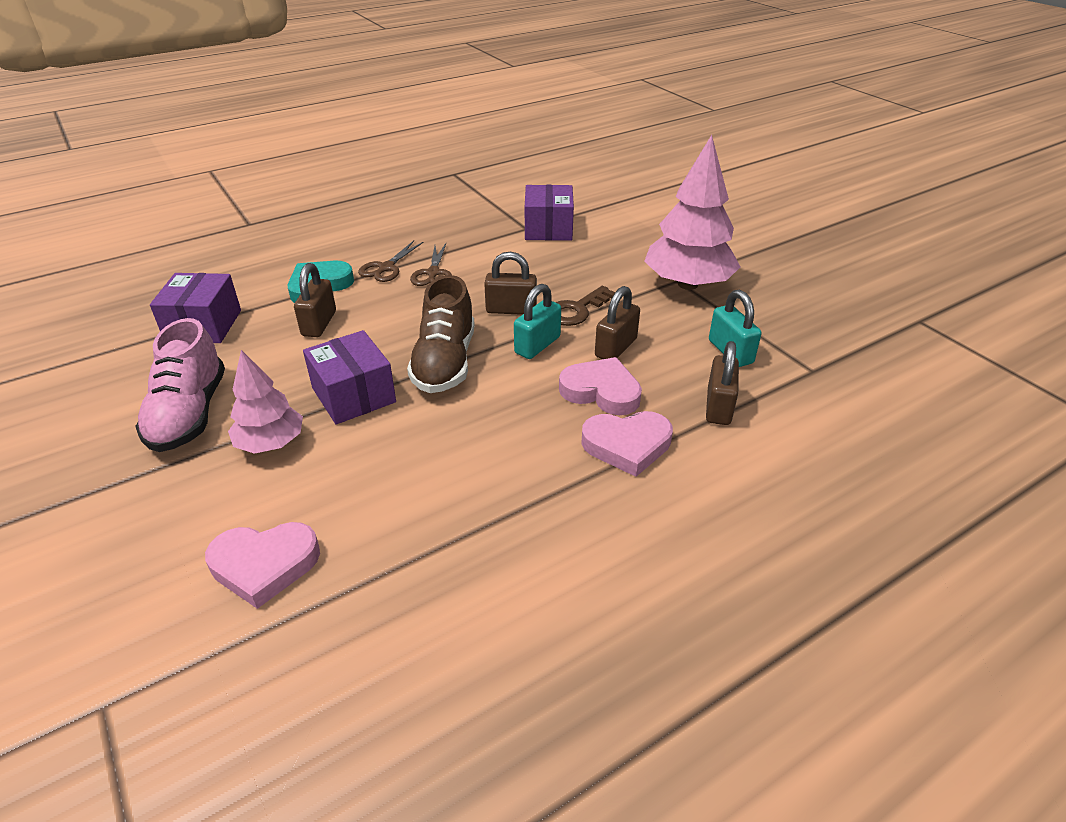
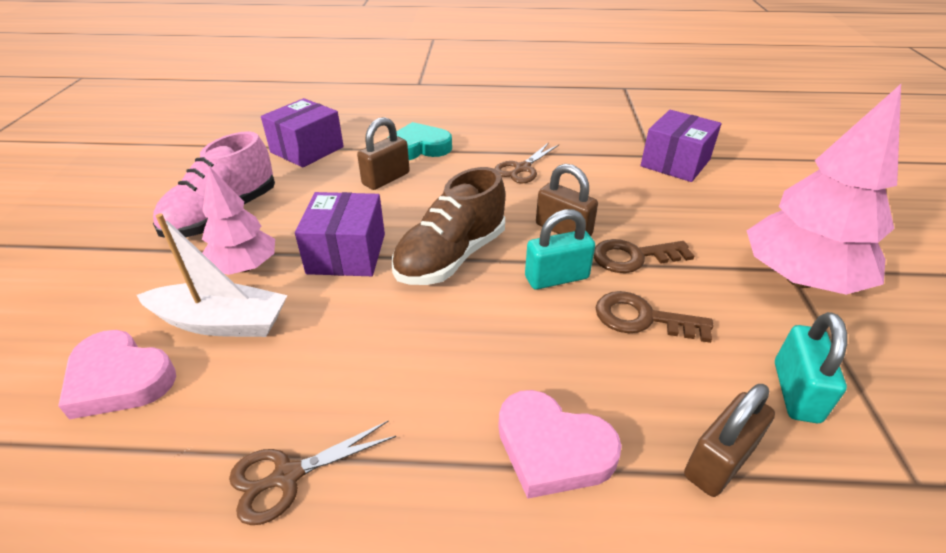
camera: 35 degrees right, 0 degrees up
brown scissors [358,241,424,282] -> brown scissors moved to [229,421,396,525]
pink heart [559,357,642,415] -> none
brown padlock [595,286,640,359] -> brown key [596,291,714,343]
none -> white boat [137,213,288,337]

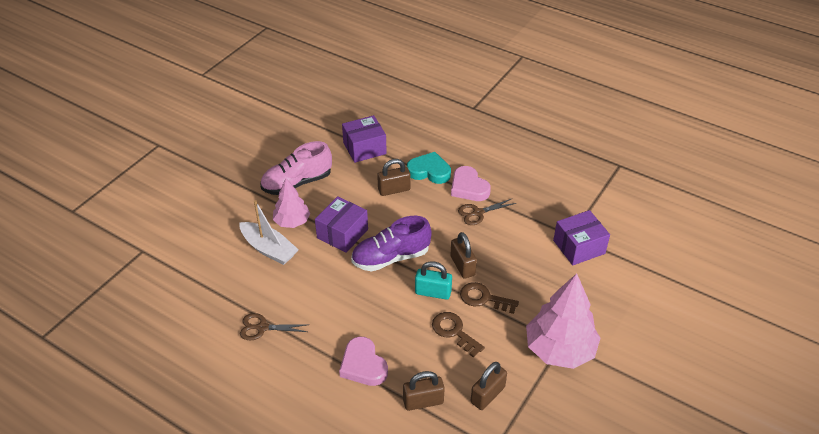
camera: 30 degrees right, 5 degrees up
pink heart [58,330,176,420] -> pink heart moved to [451,166,491,201]
brown shoe [392,167,505,285] -> purple shoe [351,216,432,272]
turquoise padlock [775,312,847,423] -> brown padlock [471,362,507,410]

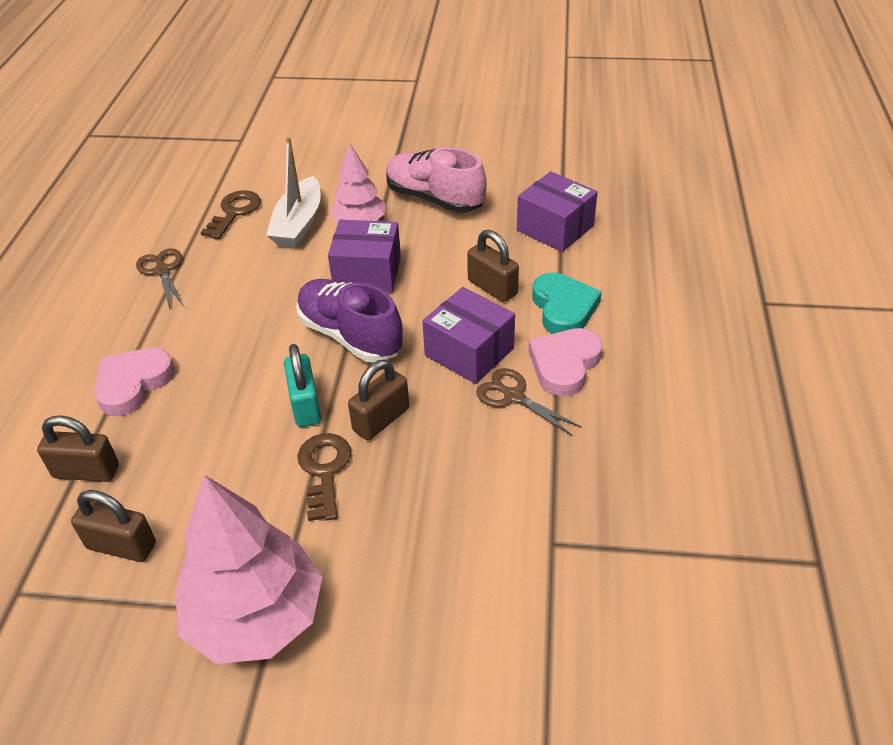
camera: 65 degrees right, 0 degrees up
brown padlock [403,371,445,411] -> brown padlock turned 45 degrees counterclockwise [37,415,119,482]
brown key [432,312,485,357] -> brown key moved to [200,190,261,239]
purple box [553,210,610,265] -> purple box moved to [423,287,515,384]

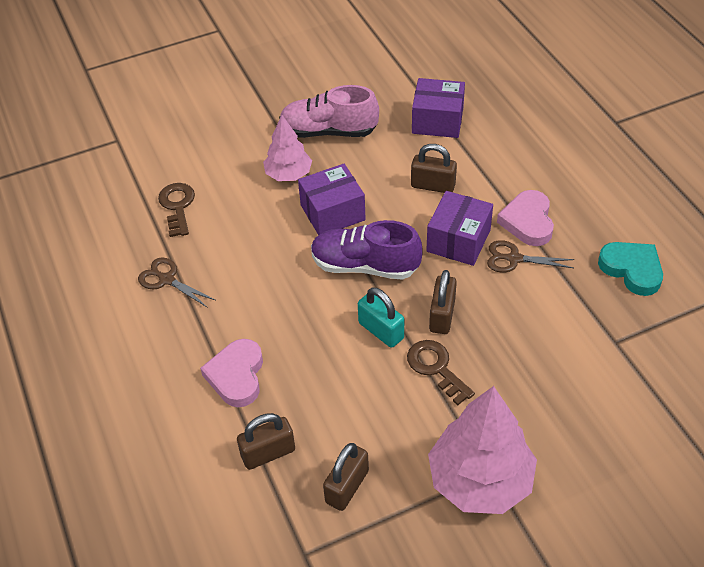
camera: 30 degrees left, 5 degrees up
brown padlock [71,490,156,562] -> brown padlock turned 45 degrees counterclockwise [323,443,369,511]
white boat [266,137,321,247] -> none
purple box [423,287,515,384] -> purple box turned 75 degrees counterclockwise [426,191,493,266]
turquoise heart [532,273,602,334] -> turquoise heart moved to [598,242,663,296]

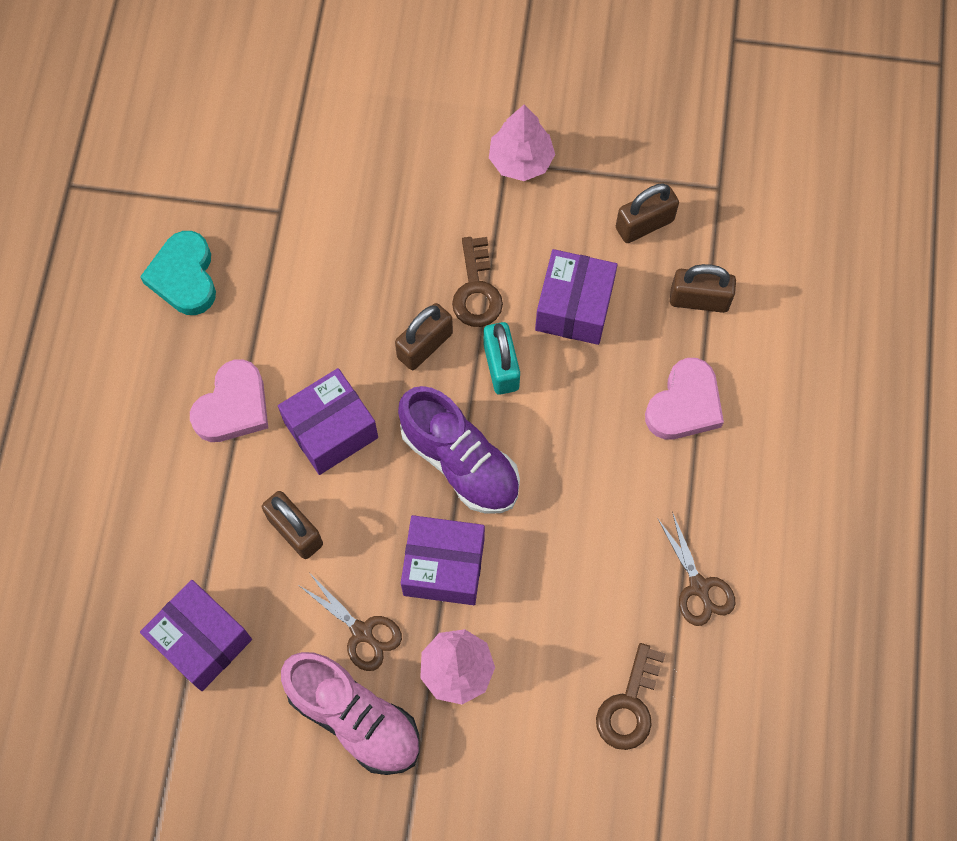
camera: 150 degrees left, 20 degrees up
pink tree [428,386,537,514] -> pink tree [489,104,555,181], size x0.59
brown scissors [487,240,574,272] -> brown scissors moved to [298,574,402,671]
none -> purple box [535,249,618,345]

